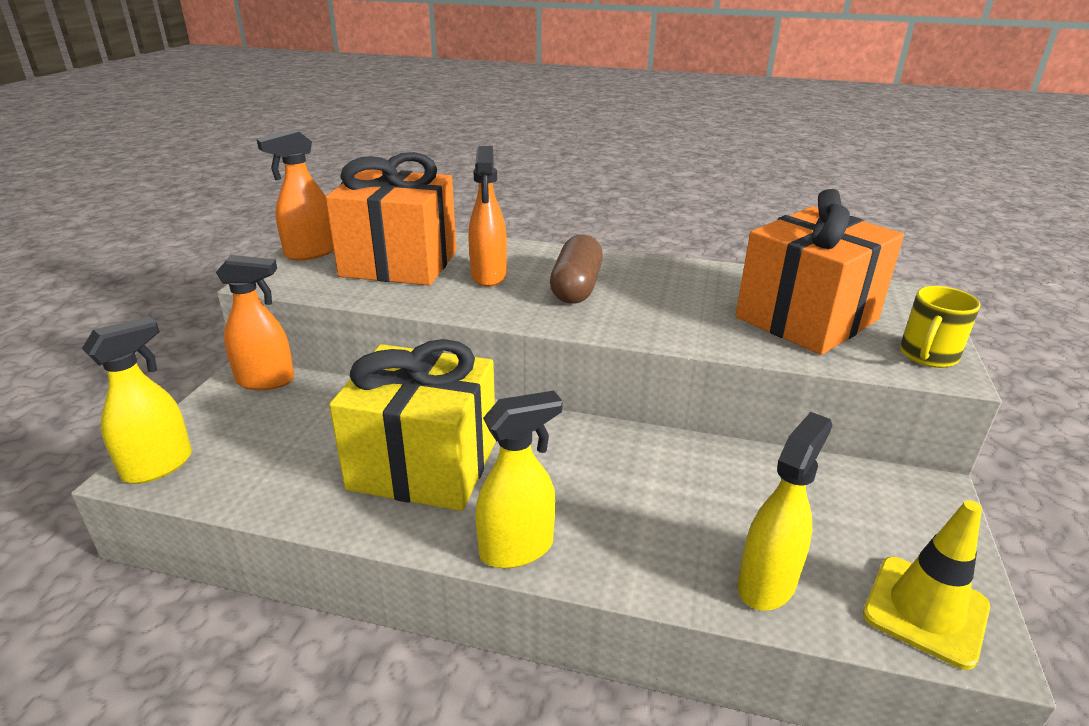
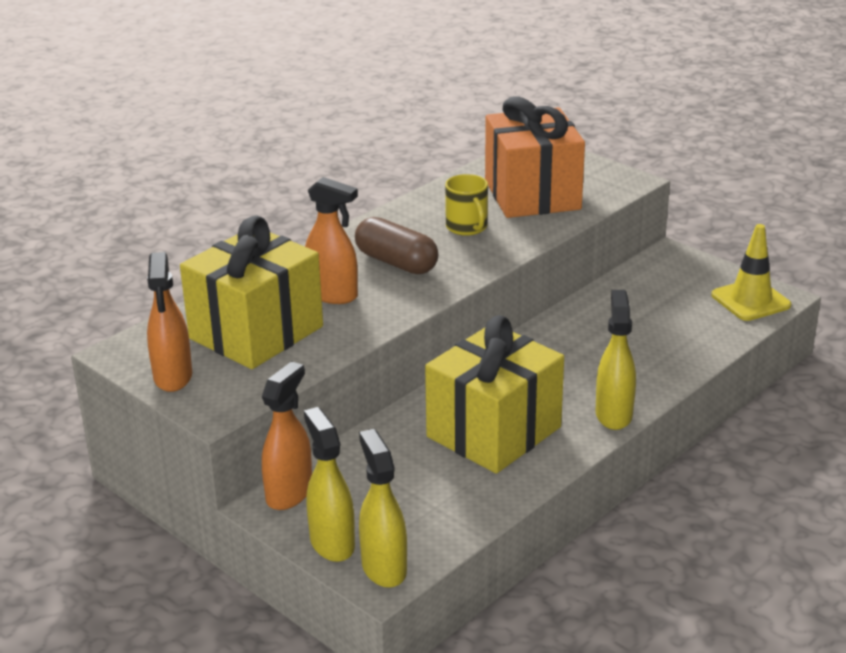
camera: 60 degrees left, 0 degrees up
orange gift [325,152,456,285] -> yellow gift [180,215,323,369]
yellow spray bottle [737,412,832,611] -> yellow spray bottle moved to [304,407,355,562]
yellow mug [900,286,981,368] -> yellow mug moved to [445,174,488,236]

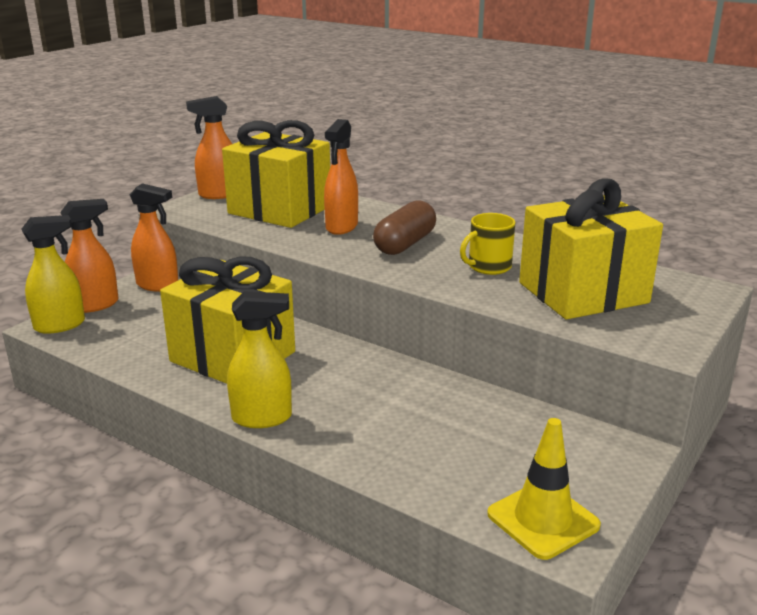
camera: 80 degrees right, 5 degrees down
yellow spray bottle [304,407,355,562] -> orange spray bottle [60,199,119,313]
orange gift [485,96,585,218] -> yellow gift [519,178,663,319]

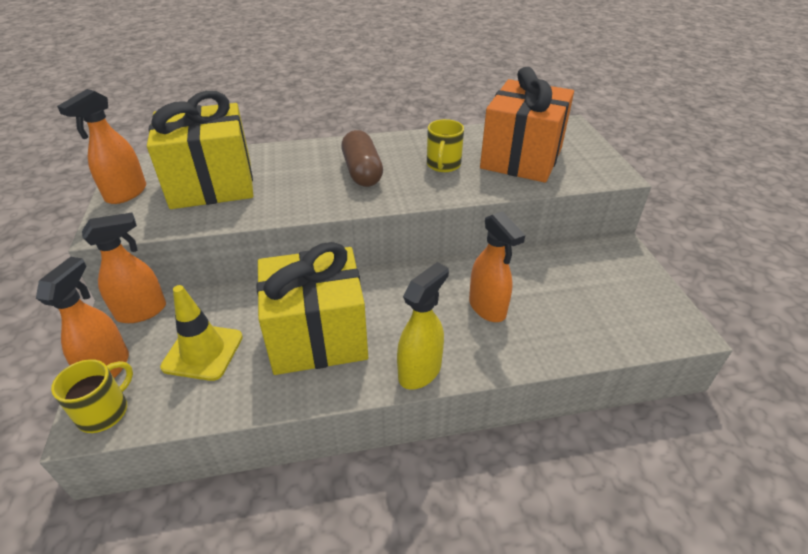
camera: 45 degrees left, 15 degrees up
yellow spray bottle [21,215,85,334] -> yellow mug [51,359,133,433]
orange spray bottle [324,119,358,235] -> orange spray bottle moved to [469,211,525,322]
yellow traffic cone [487,418,601,560] -> yellow traffic cone moved to [160,285,243,381]
yellow gift [519,178,663,319] -> orange gift [480,67,574,183]

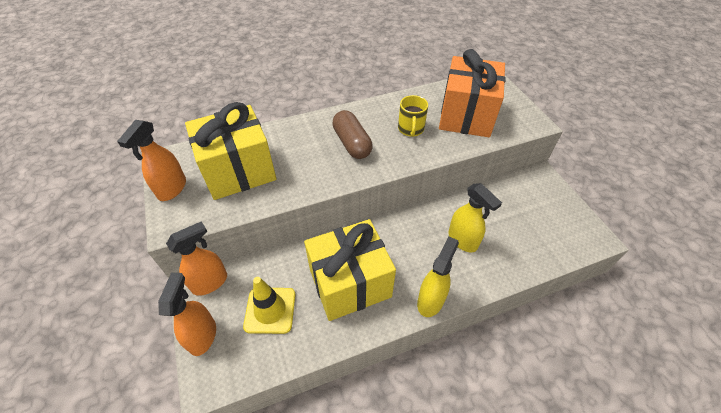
camera: 10 degrees left, 10 degrees up
yellow mug [51,359,133,433] -> none
orange spray bottle [469,211,525,322] -> yellow spray bottle [448,183,502,253]

